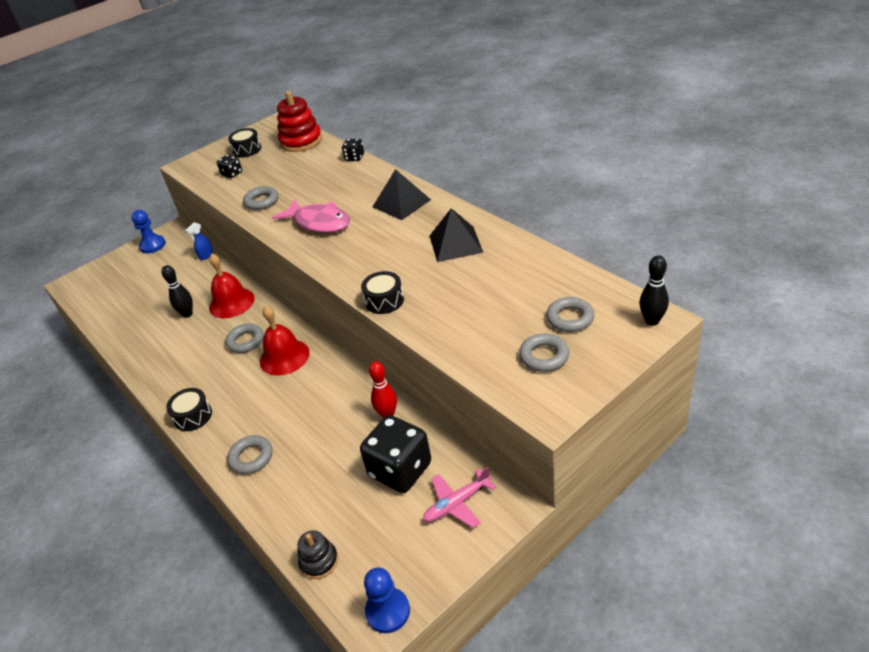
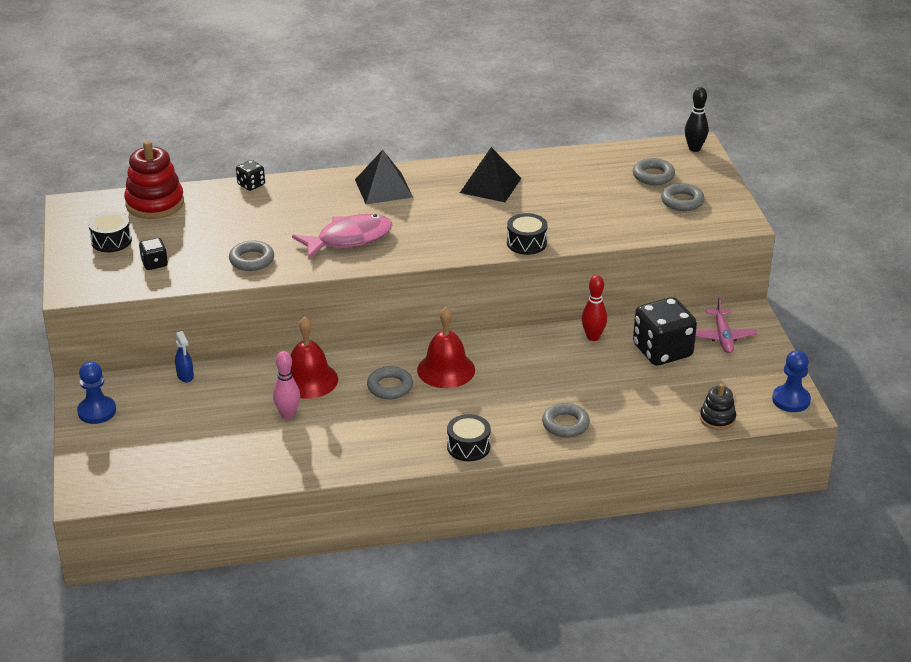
camera: 65 degrees left, 5 degrees down
black bowling pin [162,265,193,318] -> pink bowling pin [273,351,300,419]

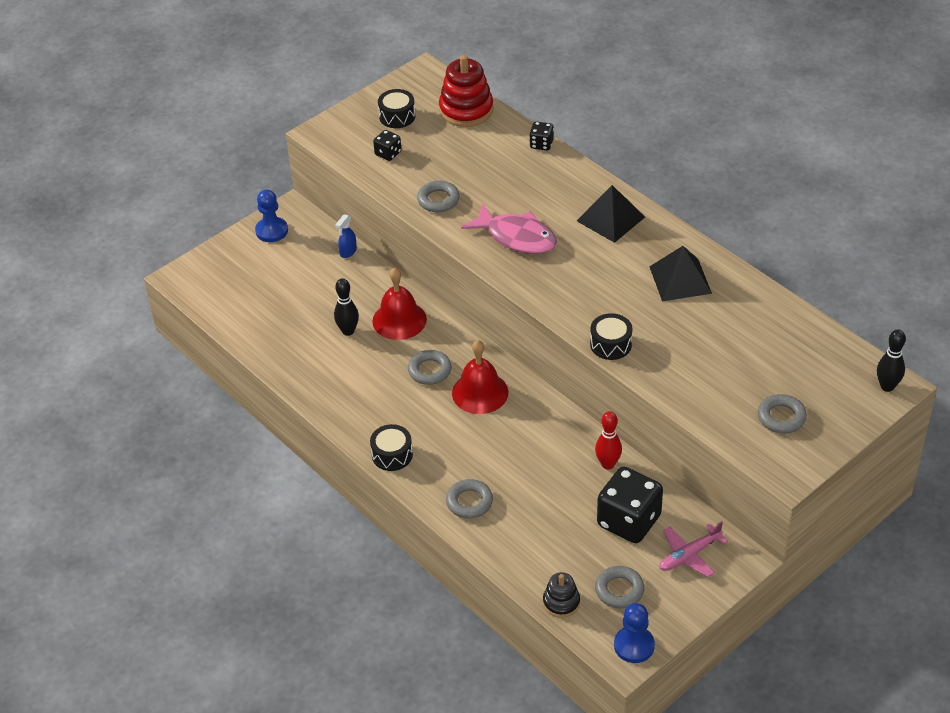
camera: 60 degrees right, 10 degrees up
pink bowling pin [273,351,300,419] -> black bowling pin [334,278,359,336]
grey ring [633,158,675,185] -> grey ring moved to [595,566,644,608]

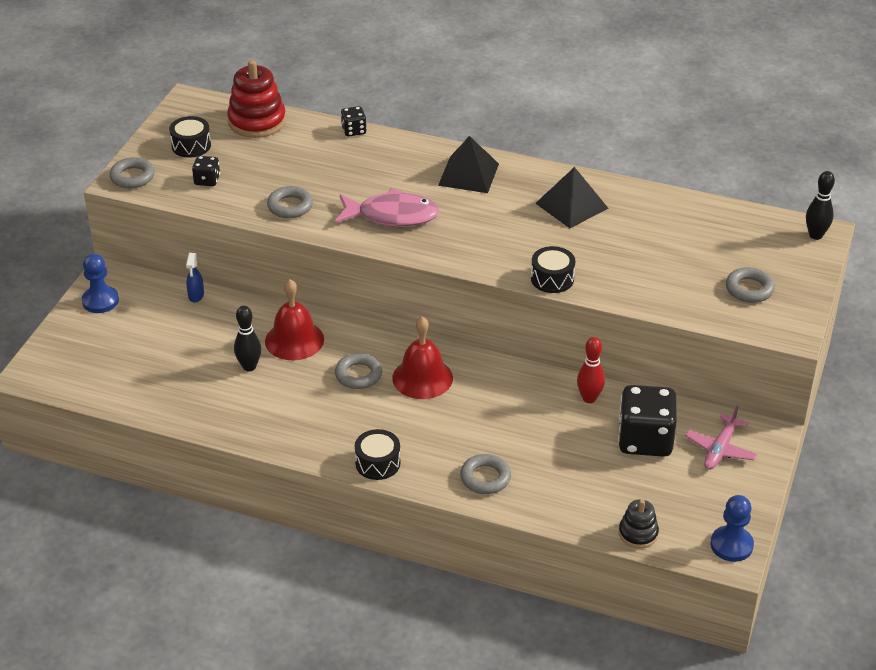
camera: 30 degrees left, 5 degrees down
grey ring [595,566,644,608] -> grey ring moved to [109,157,155,188]

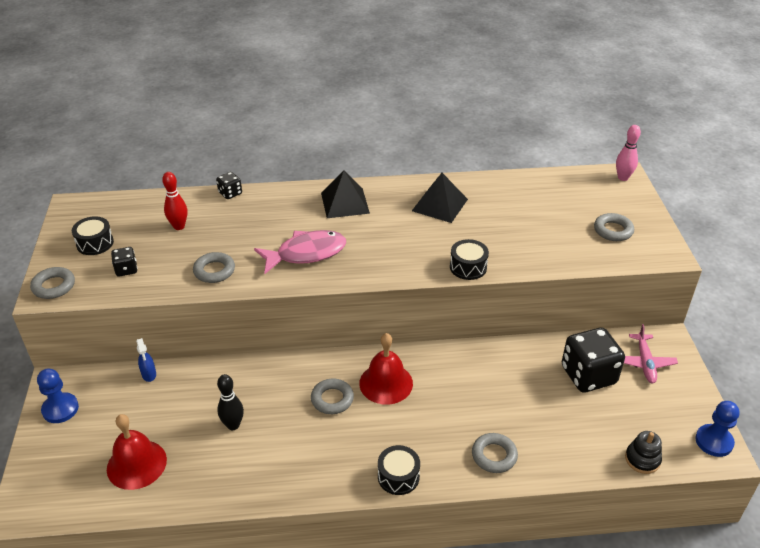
camera: 25 degrees left, 0 degrees up
red stacking toy [227,60,286,138] -> none
red bell [265,279,324,360] -> red bell moved to [107,414,167,490]
red bowling pin [577,337,605,403] -> red bowling pin moved to [162,172,187,230]
black bowling pin [806,171,835,240] -> pink bowling pin [616,125,641,181]

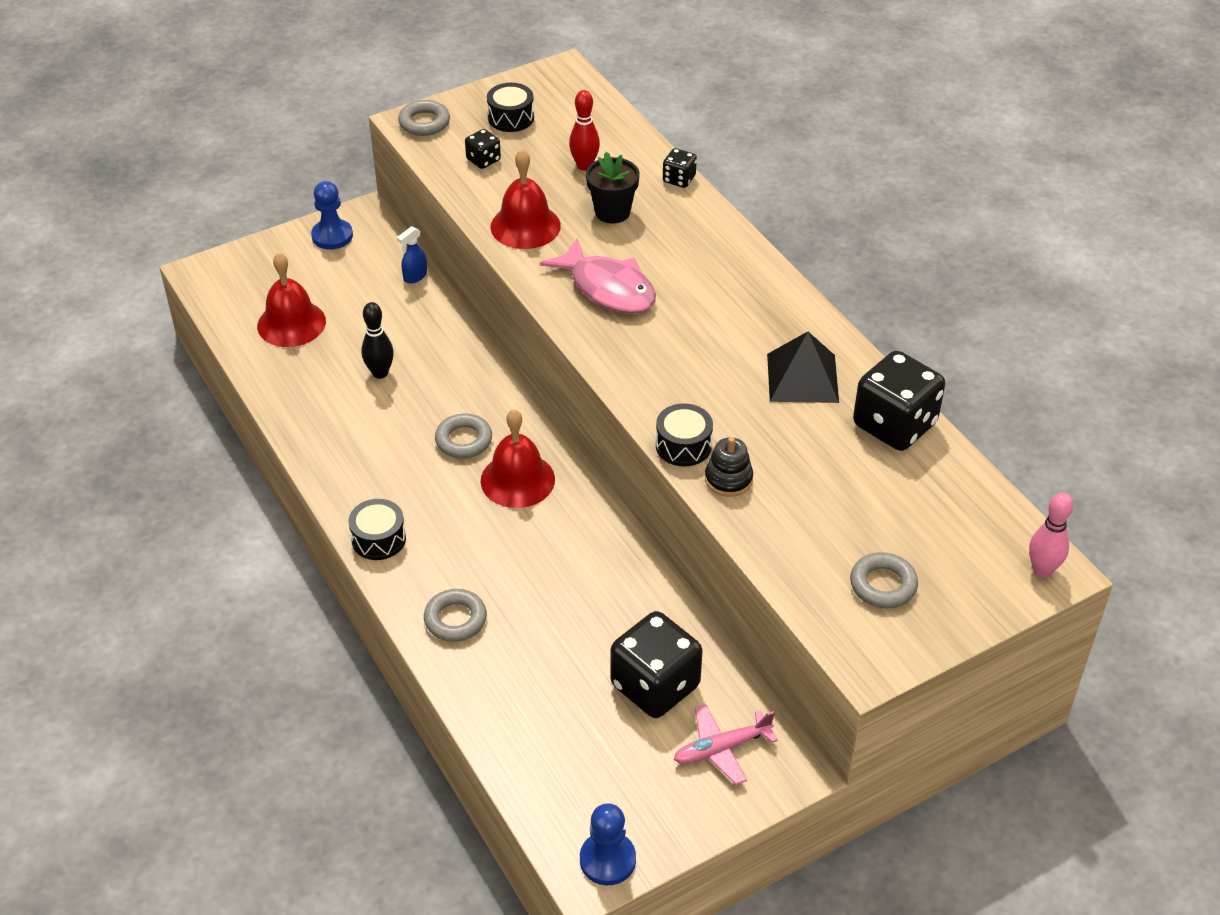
camera: 65 degrees right, 5 degrees up
grey ring [193,252,235,283] -> red bell [490,149,561,249]
black pyramid [321,171,370,218] -> none
black stacking toy [625,431,662,474] -> black stacking toy moved to [705,437,753,497]
none -> black flower pot [586,152,640,224]
none -> black dice [853,351,945,451]

